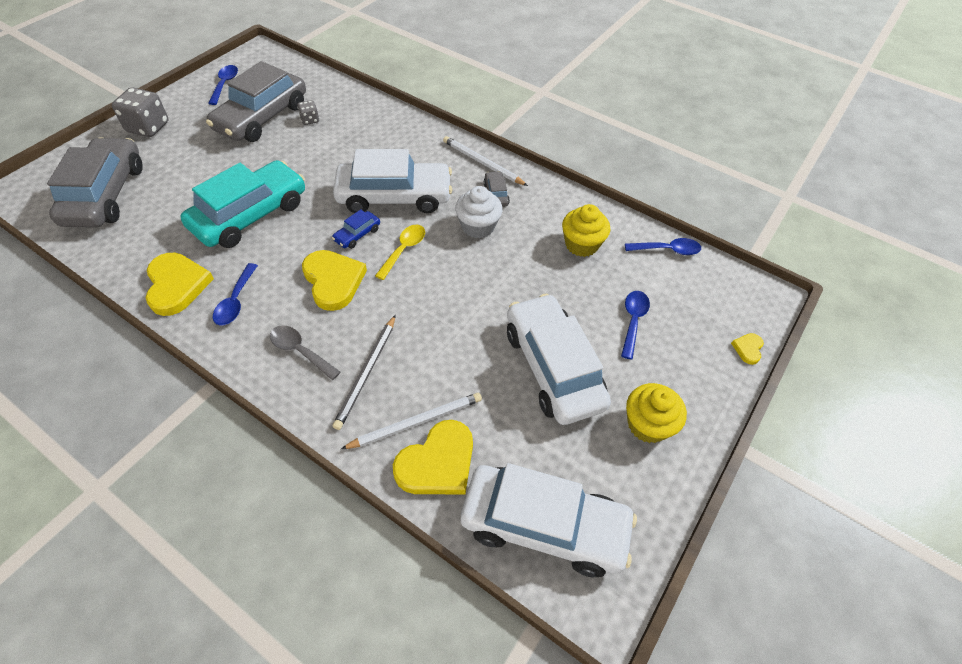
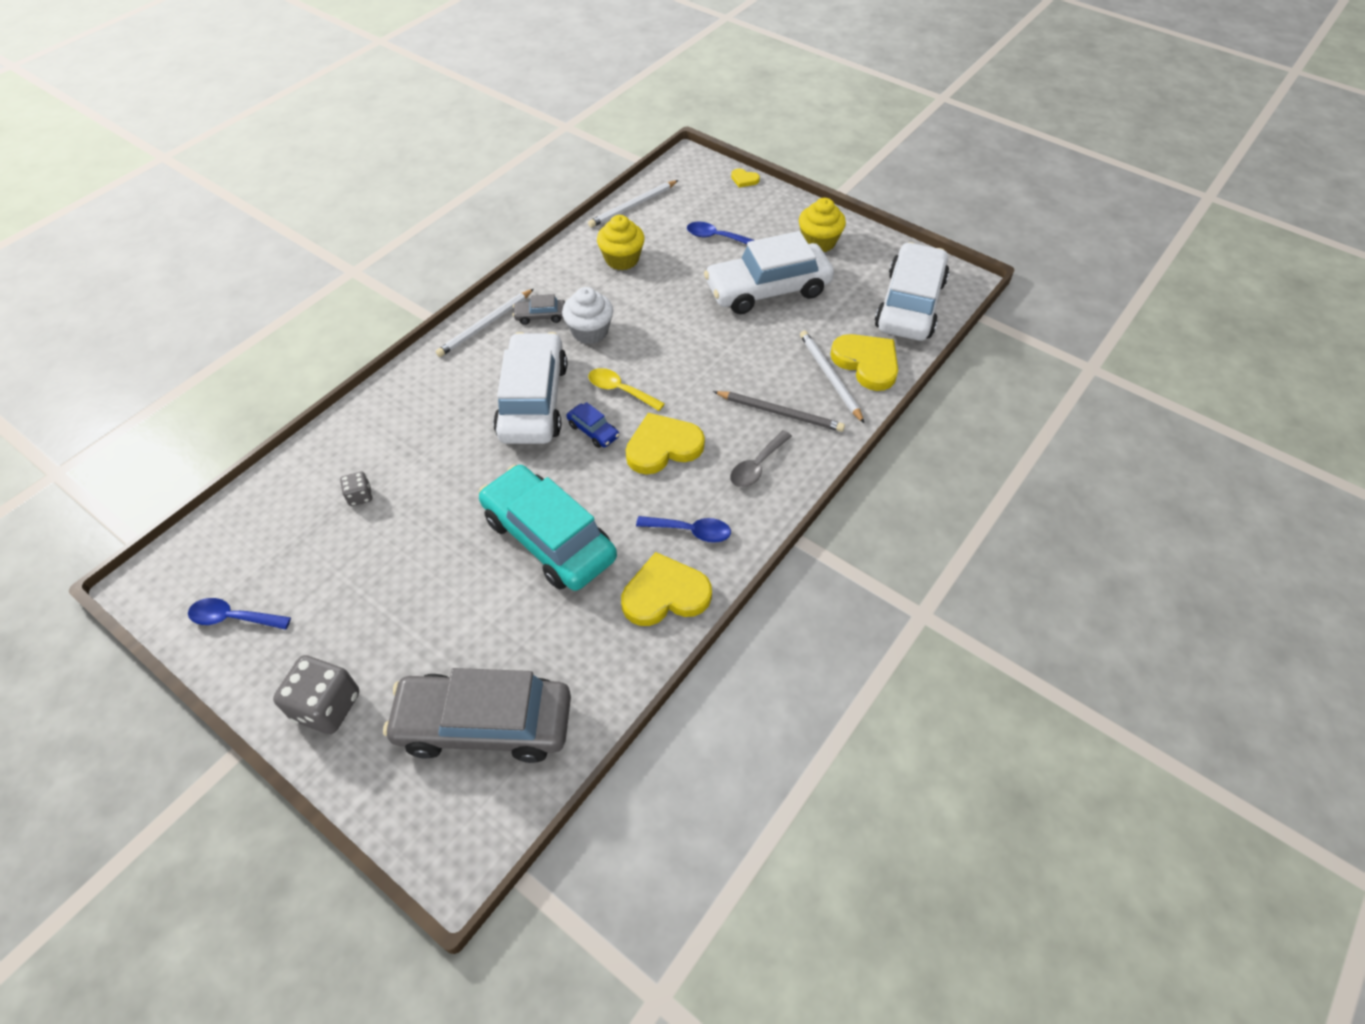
camera: 85 degrees left, 0 degrees up
grey car [206,61,306,142] -> none
blue spoon [625,238,701,255] -> white pencil [588,180,679,228]

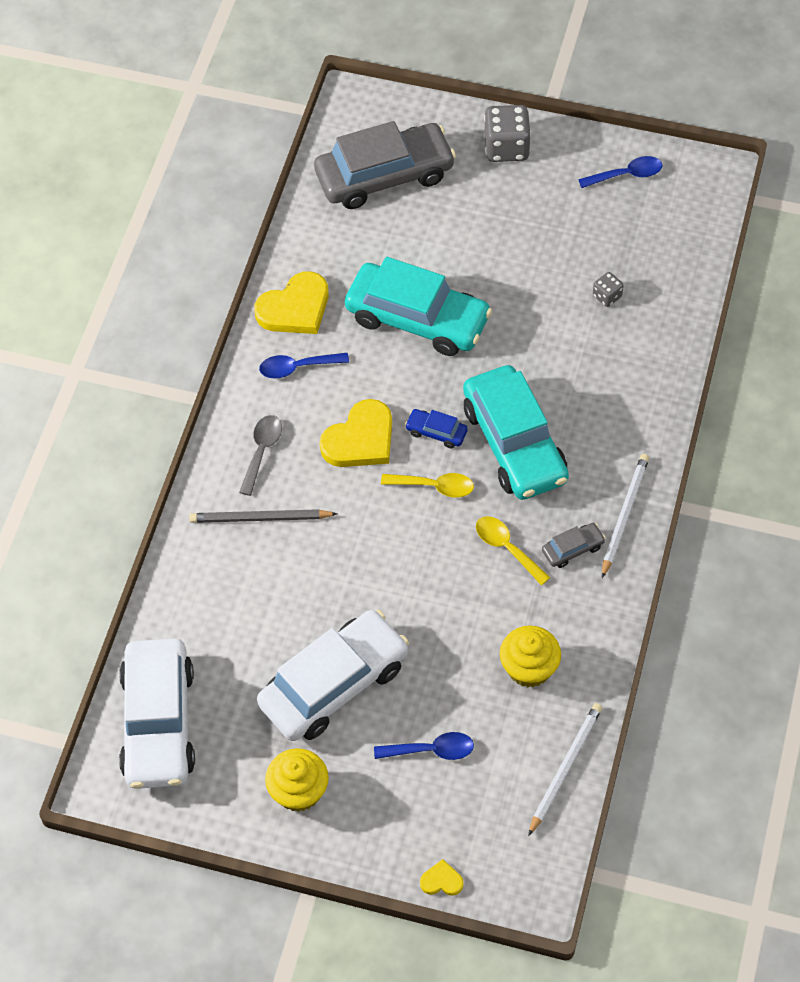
camera: 160 degrees right, 5 degrees up
white car [493,332,567,444] -> turquoise car [463,365,569,500]
white cupcake [562,287,613,344] -> yellow spoon [476,516,550,585]
white pencil [800,331,865,424] -> none
yellow heart [830,334,898,391] -> none

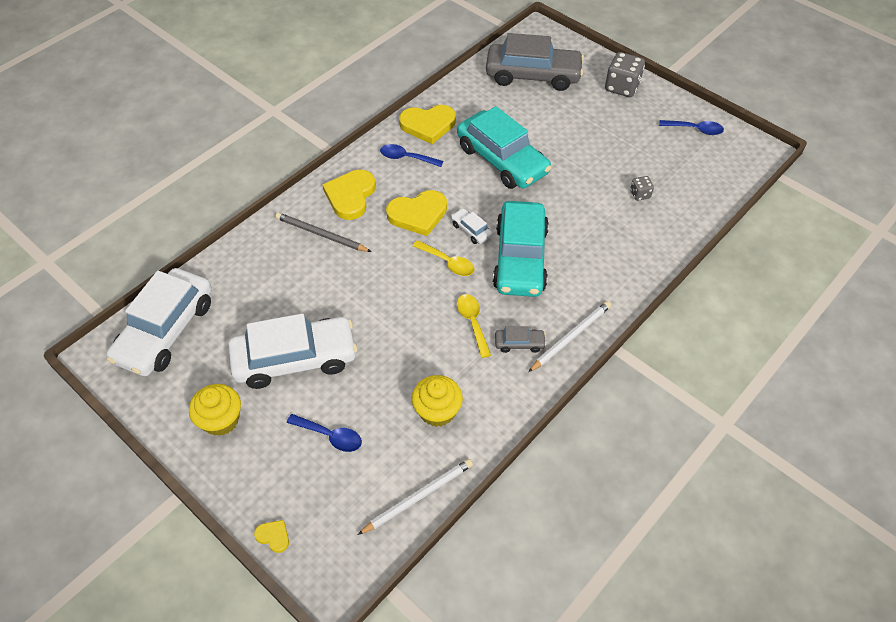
camera: 25 degrees right, 5 degrees down
grey spoon [239,415,282,496] -> yellow heart [322,170,376,220]
blue car [405,409,468,448] -> white car [451,208,492,244]

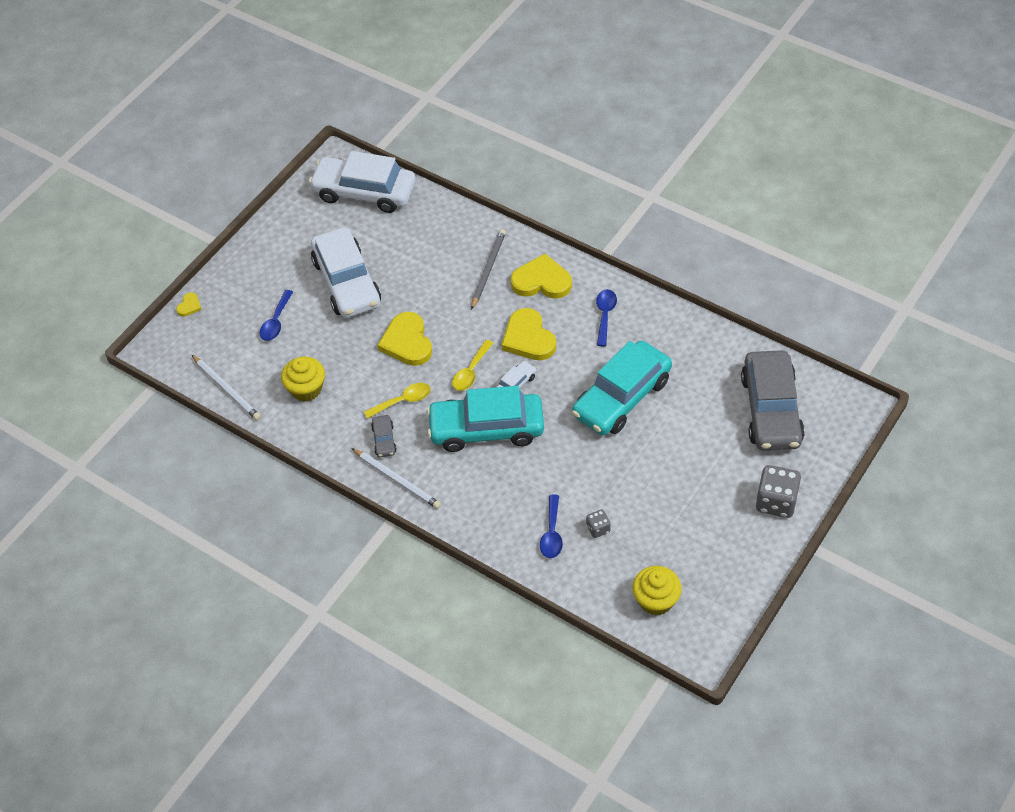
camera: 85 degrees right, 0 degrees up
yellow cupcake [189,384,241,436] -> yellow cupcake moved to [632,566,682,615]
yellow heart [399,105,456,144] -> yellow heart moved to [378,312,432,366]
blue spoon [659,120,724,135] -> blue spoon moved to [540,494,563,558]

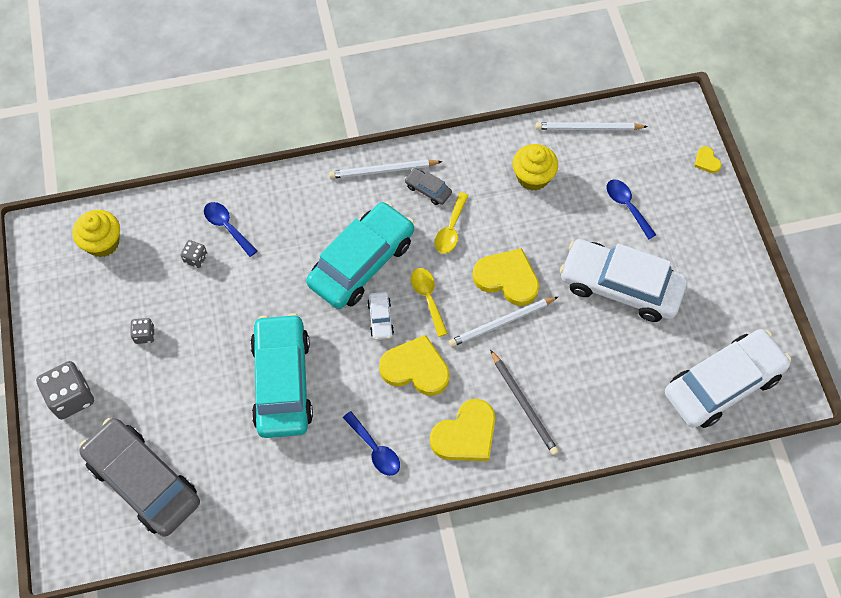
camera: 130 degrees right, 10 degrees up
none -> grey dice [130,318,155,344]
none -> white pencil [449,297,558,347]

